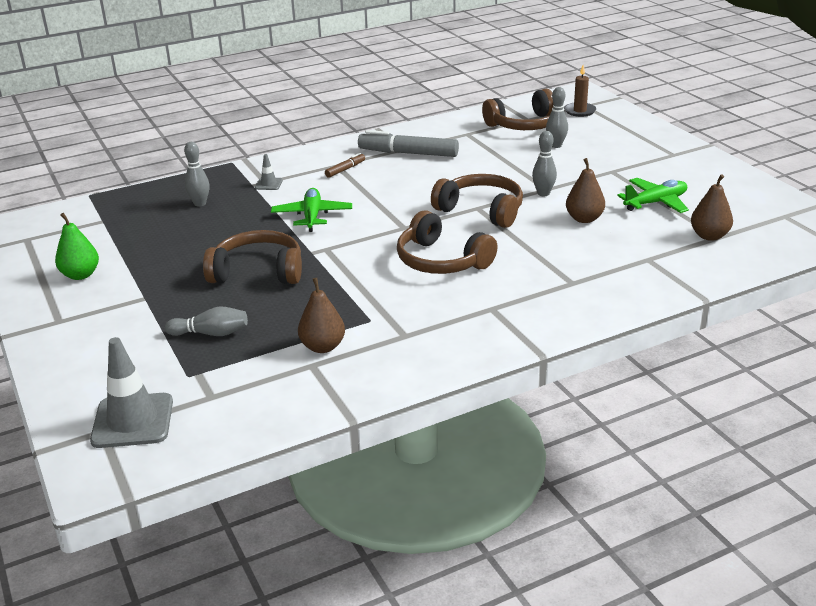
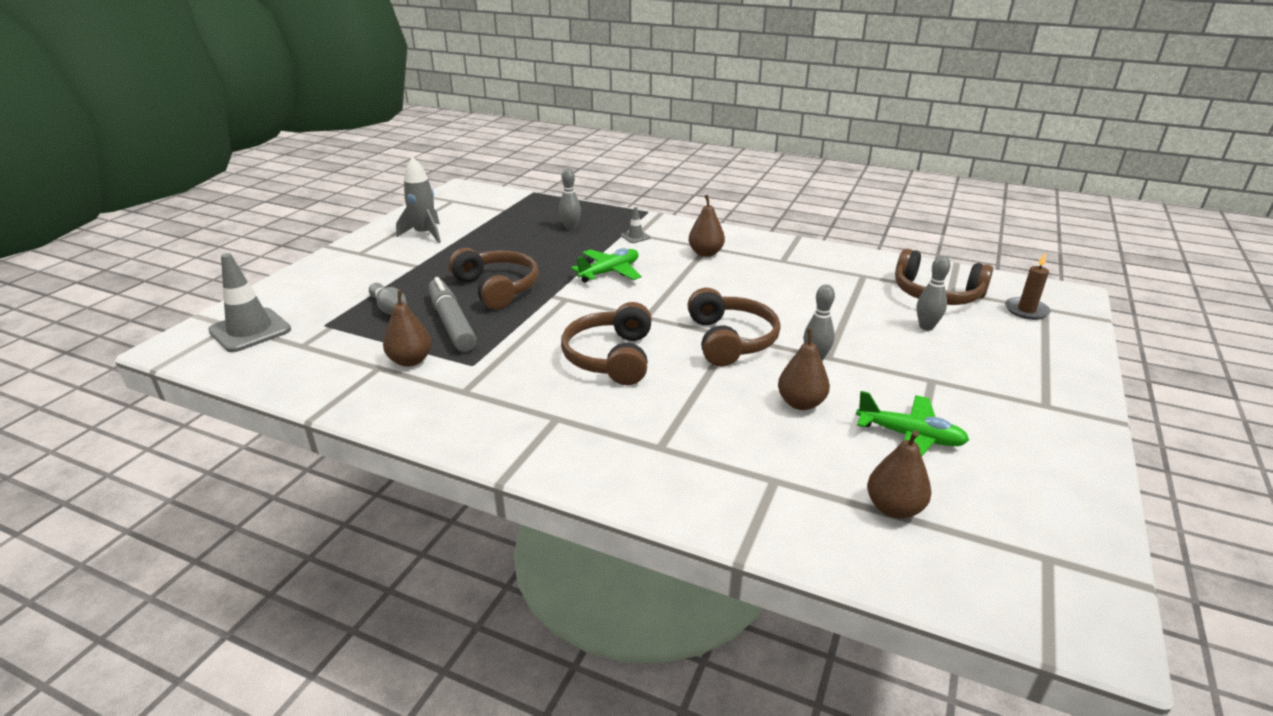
camera: 50 degrees right, 0 degrees up
green pear [55,213,99,280] -> grey rocket [396,157,441,243]
brown marker [325,153,365,178] -> brown pear [689,195,725,257]
grey marker [358,130,459,157] -> grey marker moved to [428,277,477,352]

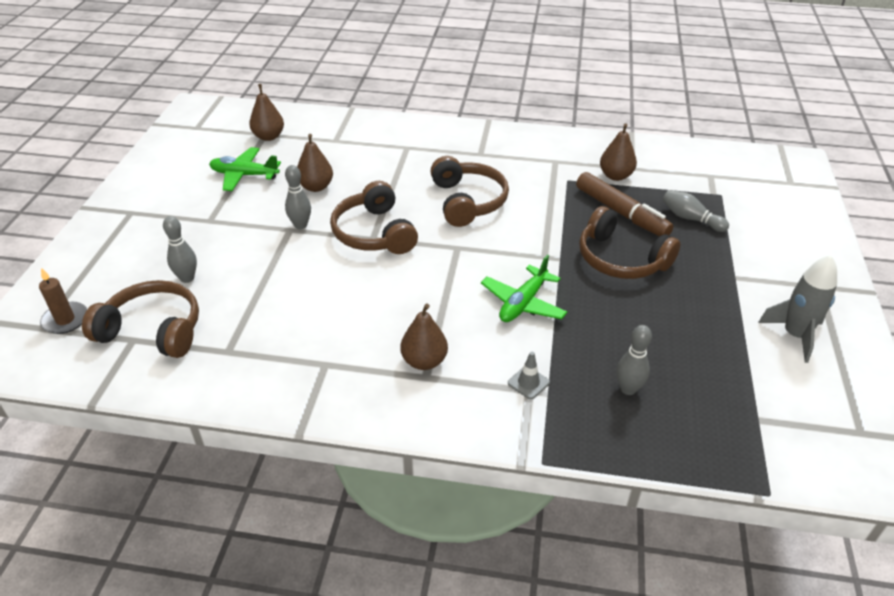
camera: 165 degrees right, 10 degrees up
grey traffic cone [208,253,291,352] -> none
grey marker [428,277,477,352] -> brown marker [576,172,673,236]

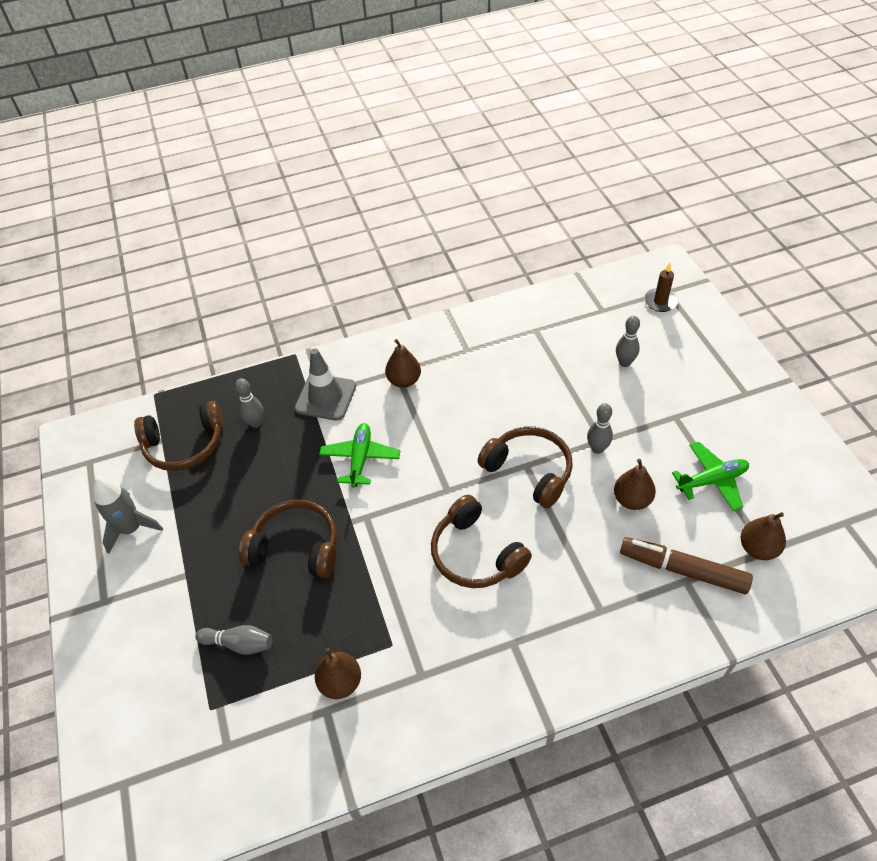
camera: 155 degrees right, 10 degrees up
brown headphones [82,280,199,358] -> brown headphones moved to [134,401,223,471]
grey traffic cone [508,352,550,399] -> grey traffic cone [295,348,356,421], size x2.13
brown marker [576,172,673,236] -> brown marker moved to [620,537,753,594]

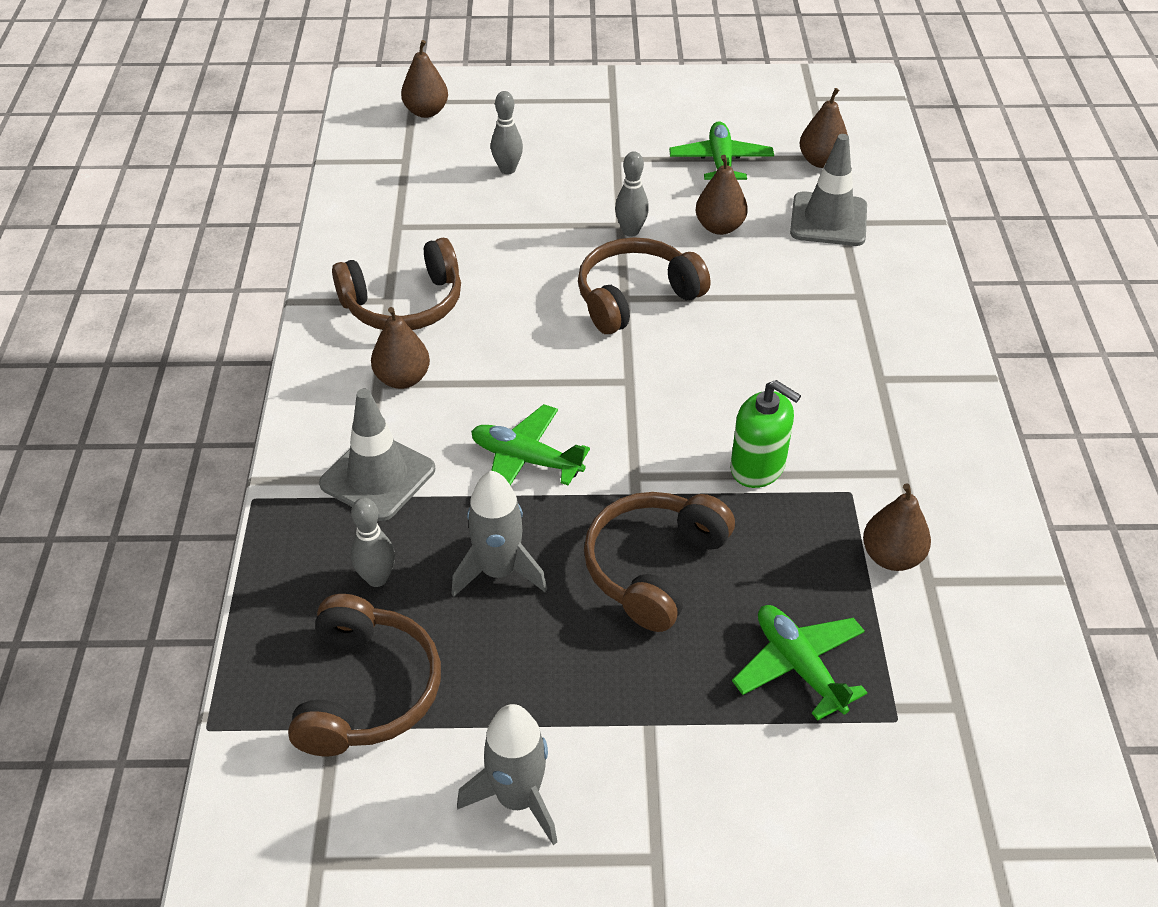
camera: 75 degrees left, 5 degrees down
grey bowling pin [195,625,273,655] -> green plane [732,605,867,721]
brown headphones [431,495,532,588] -> brown headphones moved to [332,238,461,330]
brown marker [620,537,753,594] -> grey traffic cone [790,134,867,246]
brown candle [644,263,678,312] -> brown pear [401,40,448,118]
none -> grey rocket [451,471,547,597]
none -> green soap dispenser [730,380,801,488]

